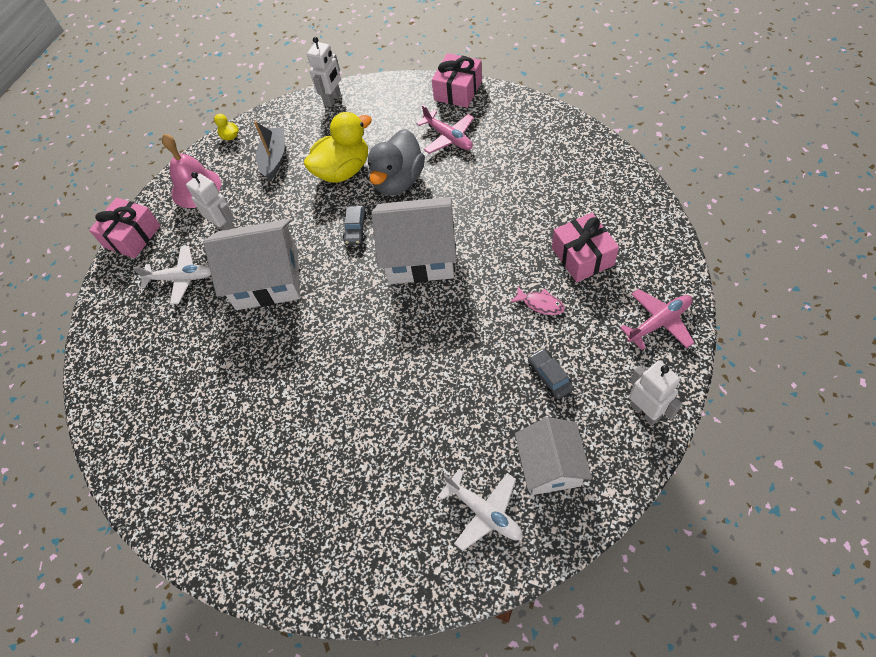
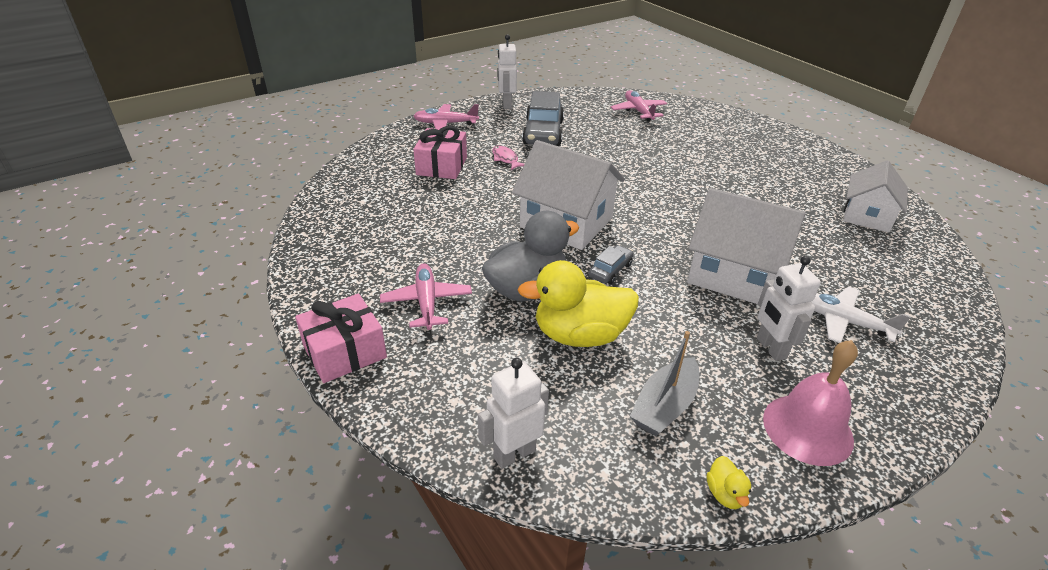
camera: 155 degrees left, 20 degrees down
pink gift [89,197,161,258] -> none
white plane [438,469,523,551] -> pink plane [611,90,667,122]
white house [515,417,592,495] -> white house moved to [843,160,908,232]
grey car [528,348,574,399] -> grey car [522,91,564,146], size x2.00

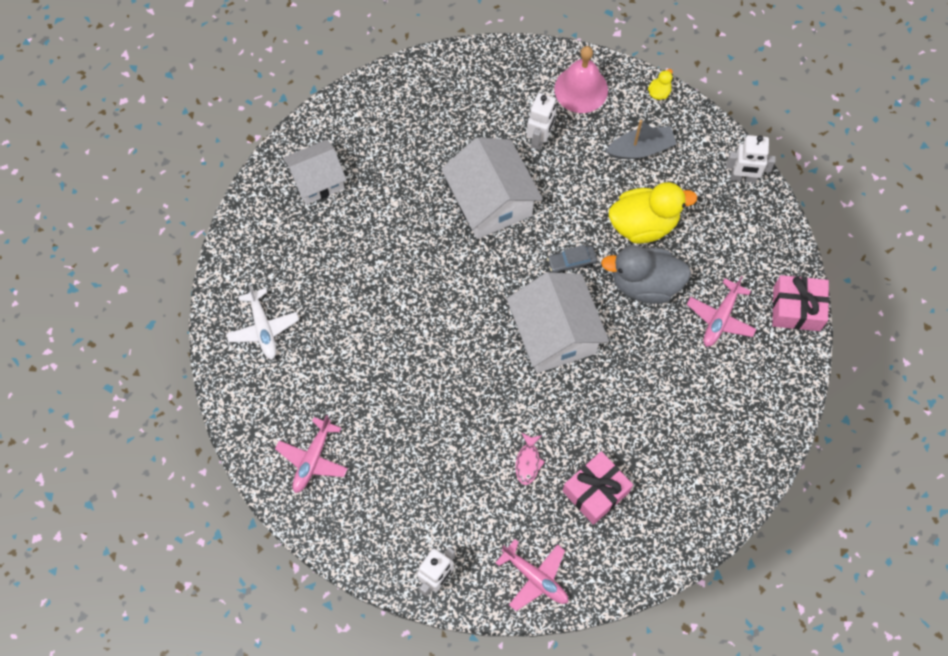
camera: 140 degrees left, 30 degrees up
yellow duck [517,260,639,347] -> yellow duck turned 45 degrees counterclockwise [609,182,697,244]
grey car [522,91,564,146] -> none
white plane [811,286,911,343] -> white plane moved to [226,284,299,360]

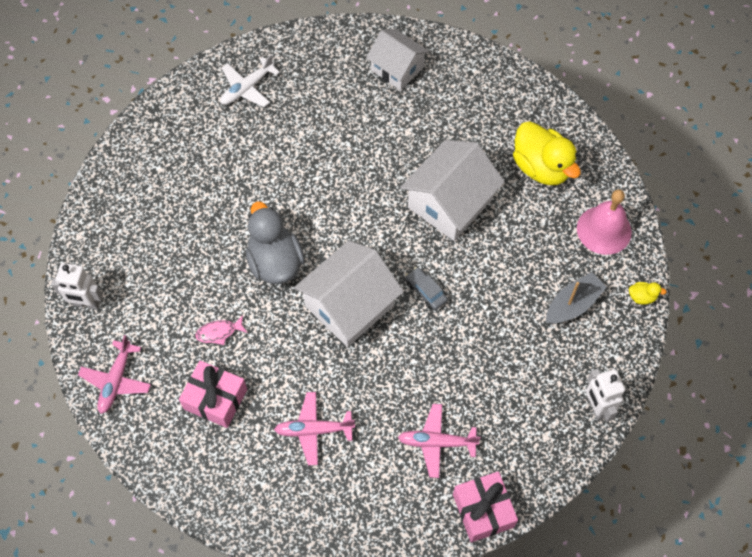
camera: 65 degrees right, 5 degrees down
pink plane [275,415,348,493] -> pink plane moved to [274,392,355,465]
white robot [527,93,556,150] -> none
grey duck [601,245,691,304] -> grey duck moved to [246,202,305,284]
grey boat [606,120,677,159] -> grey boat turned 90 degrees counterclockwise [546,272,607,324]
yellow duck [609,182,697,244] -> yellow duck moved to [513,121,581,185]

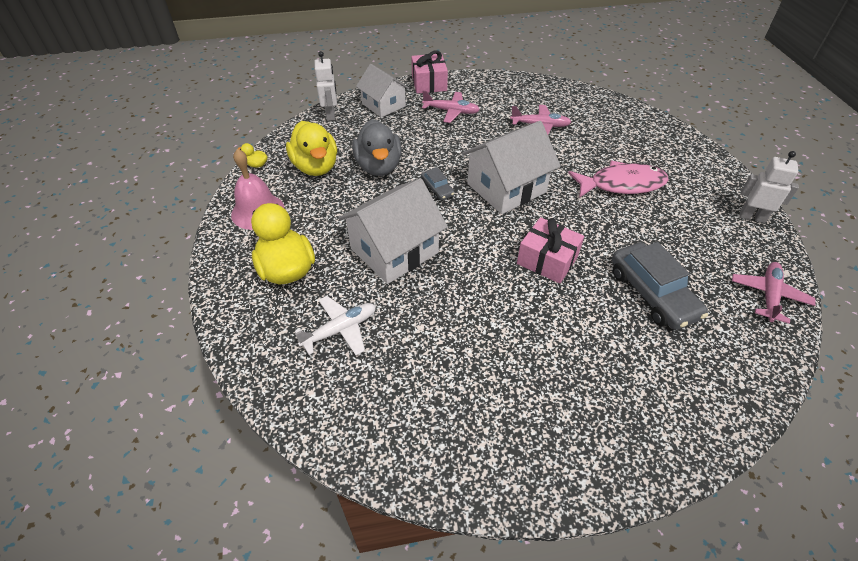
camera: 170 degrees left, 15 degrees down
pink plane [78,335,151,414] -> pink plane moved to [732,262,815,324]
pink gift [179,360,247,428] -> pink gift moved to [517,217,584,284]
pink fish [195,315,248,345] -> pink fish [568,161,669,198], size x2.16
white plane [220,54,280,107] -> white plane moved to [295,296,376,355]
grey duck [246,202,305,284] -> grey duck moved to [352,119,402,176]
white house [366,29,429,90] -> white house moved to [356,64,409,117]
grey boat [546,272,607,324] -> yellow duck [286,121,337,176]
none -> grey car [612,242,708,330]

